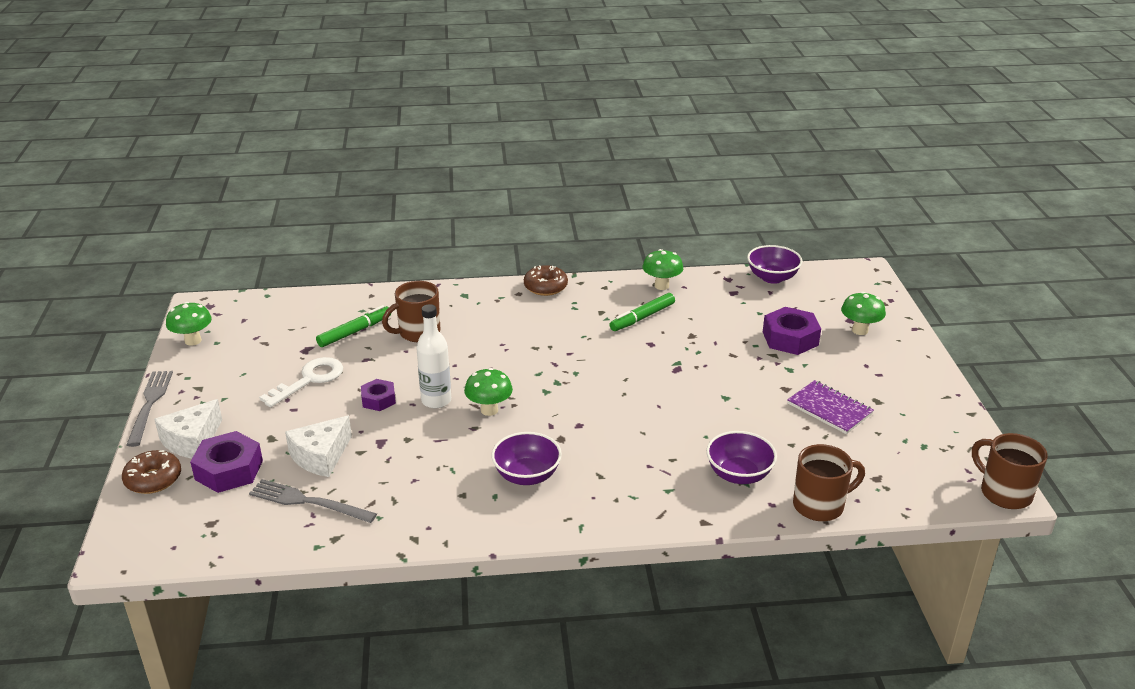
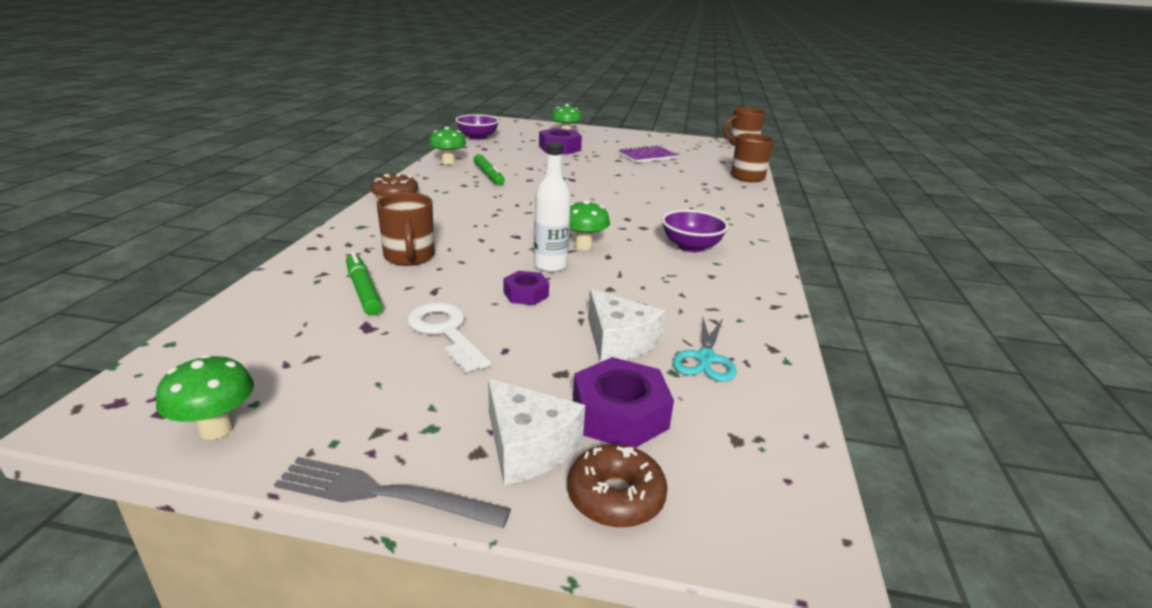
camera: 75 degrees left, 5 degrees down
grey fork [249,479,377,523] -> turquoise scissors [673,317,737,382]
purple bowl [706,431,777,484] -> none

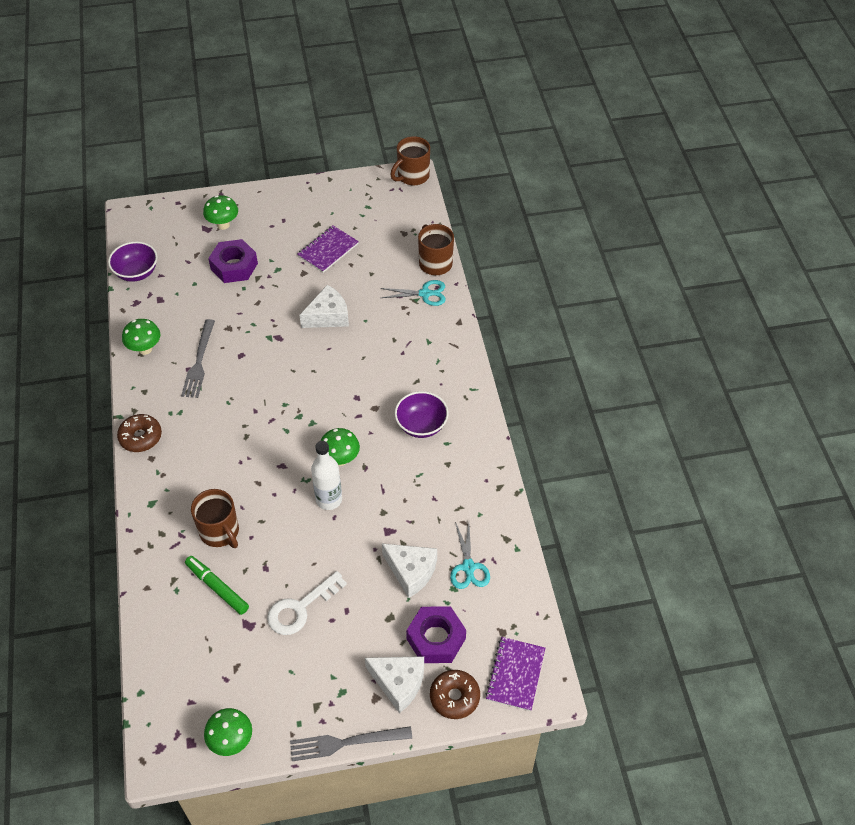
camera: 20 degrees left, 25 degrees up
white key [407,302,491,373] -> white key turned 75 degrees counterclockwise [267,571,347,635]
green marker [474,154,505,185] -> grey fork [181,319,215,398]
purple nut [503,271,549,305] -> none
none -> white cheese [299,285,349,328]
none -> turquoise scissors [381,280,446,306]
none -> purple notebook [485,637,545,711]

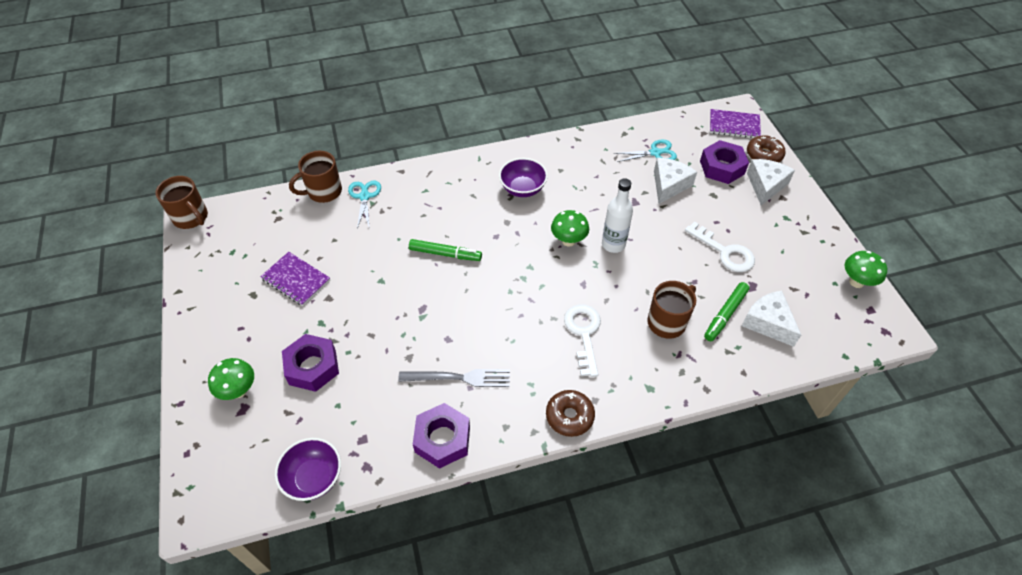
camera: 95 degrees left, 0 degrees up
green mushroom [122,319,160,355] -> purple nut [413,403,470,469]
grey fork [290,726,412,761] -> none
white cheese [299,285,349,328] -> white cheese moved to [742,291,801,347]
none -> green marker [409,239,482,261]
none -> white key [564,304,601,377]

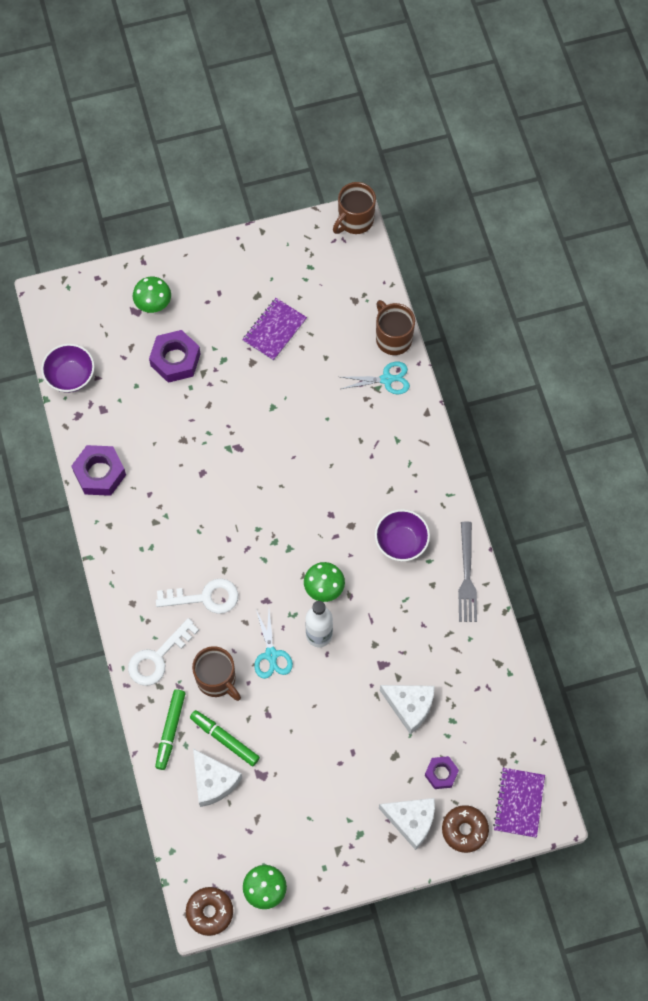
camera: 90 degrees right, 15 degrees up
grey fork [398,369,510,387] -> grey fork moved to [458,522,477,622]
green marker [409,239,482,261] -> green marker moved to [155,689,186,770]
brown donut [546,390,595,437] -> brown donut moved to [186,887,233,936]
turquoise scissors [614,139,677,162] -> turquoise scissors moved to [254,610,293,679]
white key [685,222,755,272] -> white key moved to [128,618,199,686]
purple nut [700,140,749,184] -> purple nut [425,756,459,789], size x0.60
white cheese [742,291,801,347] -> white cheese turned 90 degrees clockwise [193,749,242,807]

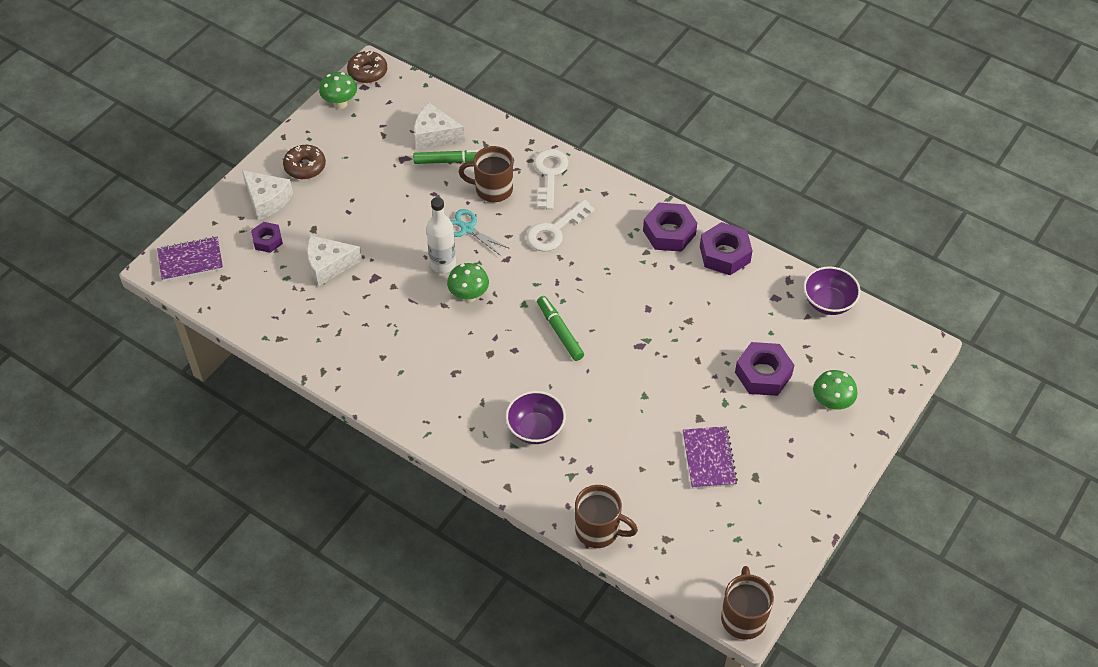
camera: 140 degrees right, 15 degrees down
green marker [155,689,186,770] -> green marker moved to [537,296,584,361]
turquoise scissors [341,362,410,395] -> none
purple bowl [375,509,430,561] -> purple bowl moved to [506,391,566,444]
white cheese [379,798,435,850] -> white cheese turned 120 degrees counterclockwise [242,170,293,220]
brown donut [442,805,489,853] -> brown donut moved to [283,145,326,179]
grey fork [458,522,477,622] -> none
purple notebook [493,768,545,838] -> purple notebook turned 75 degrees counterclockwise [157,236,223,281]
none -> purple nut [643,202,697,252]

